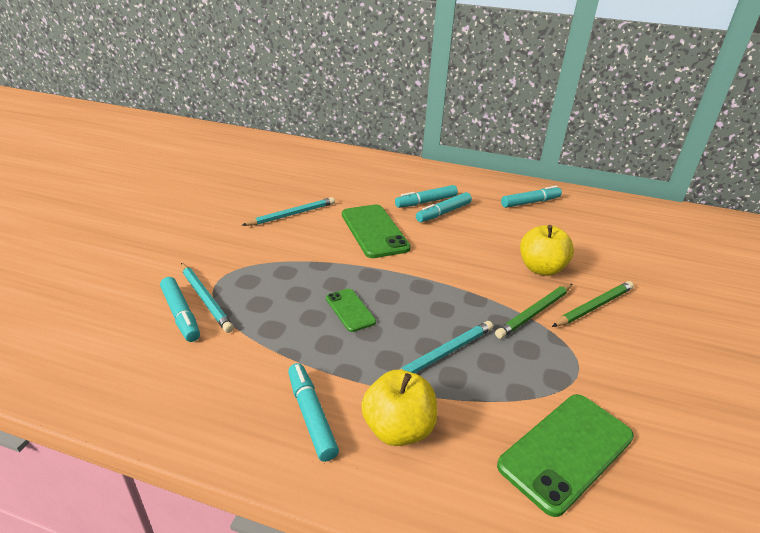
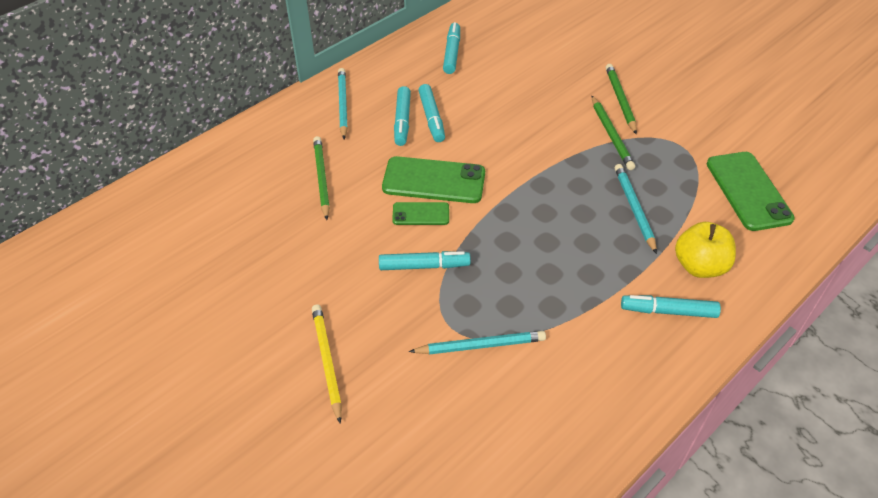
camera: 60 degrees left, 15 degrees up
turquoise marker [160,277,200,342] -> turquoise marker moved to [379,251,471,270]
turquoise pencil [242,197,335,226] -> turquoise pencil moved to [338,68,348,139]
green phone [326,289,376,332] -> green phone moved to [392,202,449,225]
yellow apple [520,225,574,276] -> none
none -> yellow pencil [312,304,342,424]
none -> green pencil [313,136,330,220]

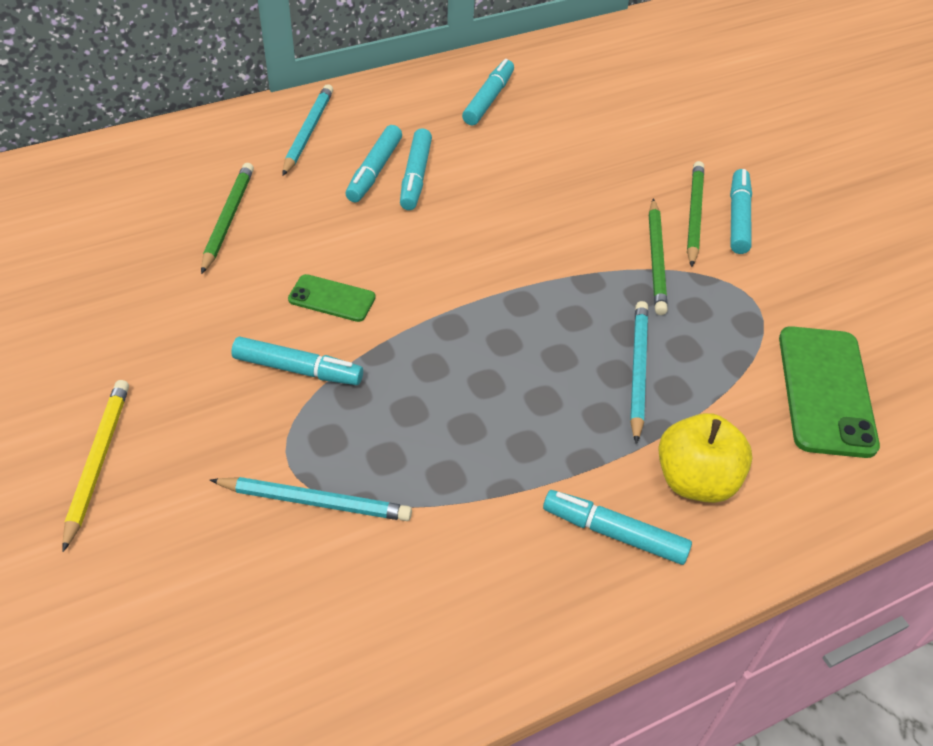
camera: 15 degrees right, 0 degrees up
green phone [382,156,485,203] -> none
none -> turquoise marker [730,169,752,254]

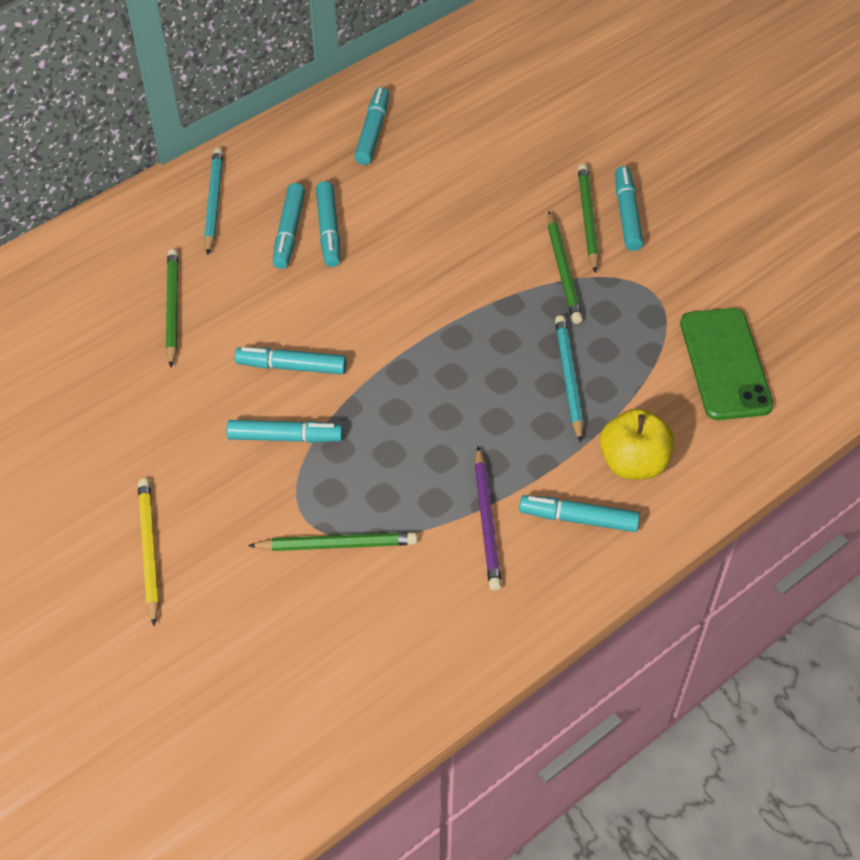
camera: 10 degrees left, 5 degrees up
turquoise pencil [210,477,412,521] -> green pencil [248,532,417,551]
green phone [288,274,376,322] -> turquoise marker [235,347,346,374]
none -> purple pencil [475,446,502,591]

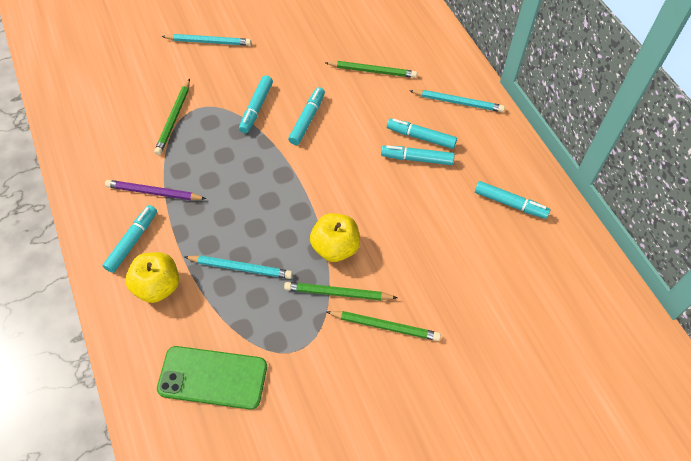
camera: 105 degrees right, 5 degrees up
yellow pencil [138,478,159,627] -> turquoise pencil [161,34,251,46]
turquoise marker [615,166,643,251] -> none
none -> yellow apple [310,213,360,262]

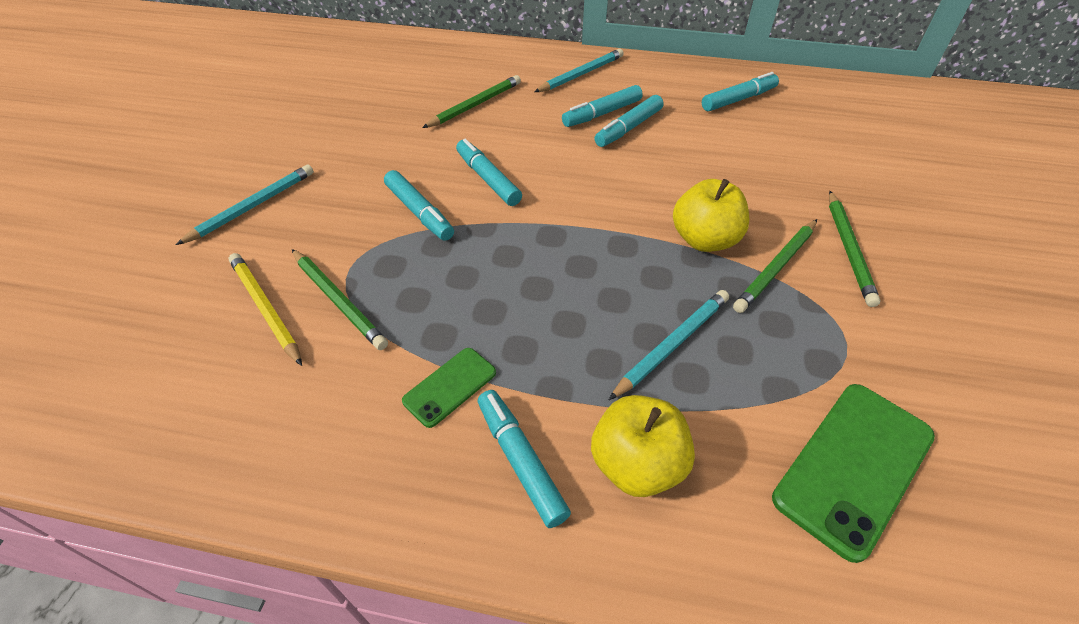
camera: 55 degrees left, 10 degrees down
purple pencil [105,180,206,200] -> green phone [402,348,496,428]
green pencil [326,311,441,341] -> green pencil turned 135 degrees clockwise [829,191,881,307]
none -> yellow pencil [229,253,302,366]

